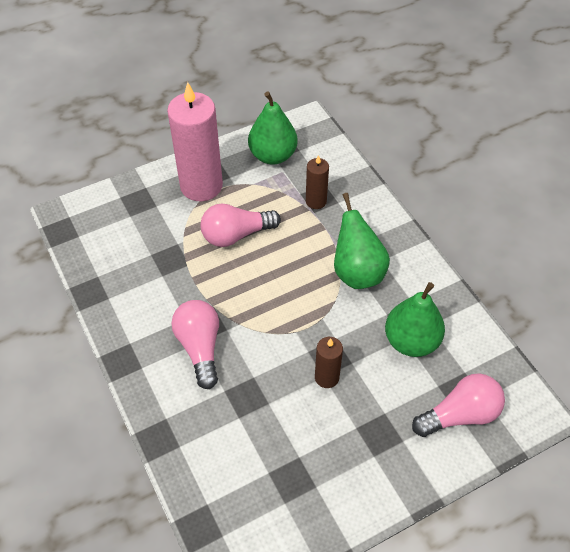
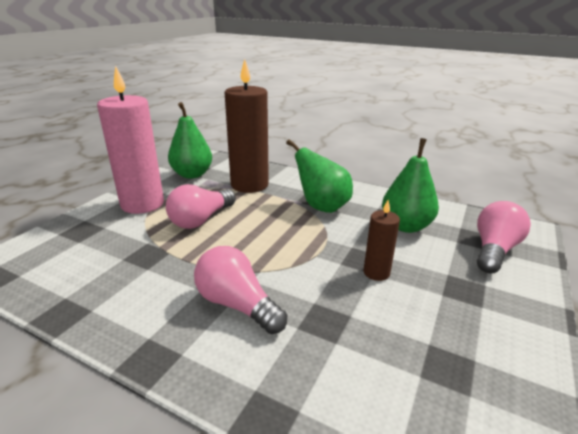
camera: 35 degrees left, 25 degrees down
brown candle [306,155,329,209] -> brown candle [225,59,269,193], size x2.04

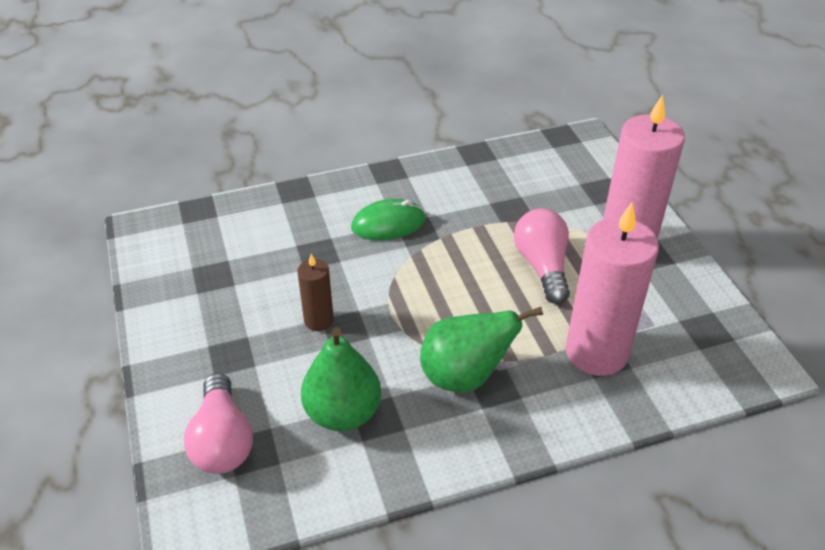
camera: 135 degrees right, 15 degrees up
green pear [168,102,212,179] -> none
pink light bulb [194,246,287,334] -> green mouse [351,199,425,240]
brown candle [225,59,269,193] -> pink candle [566,202,659,376]

